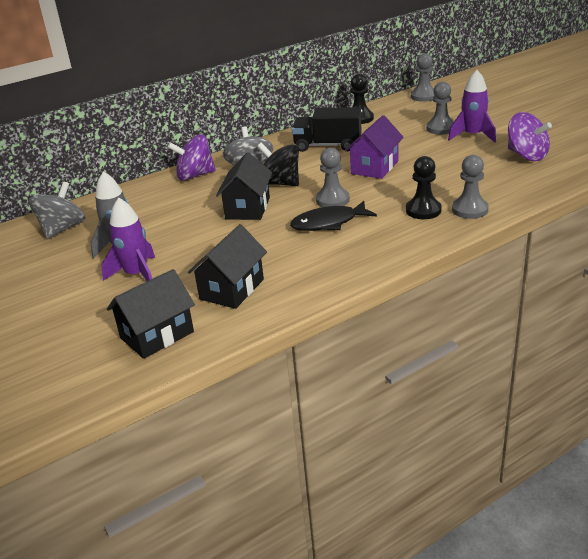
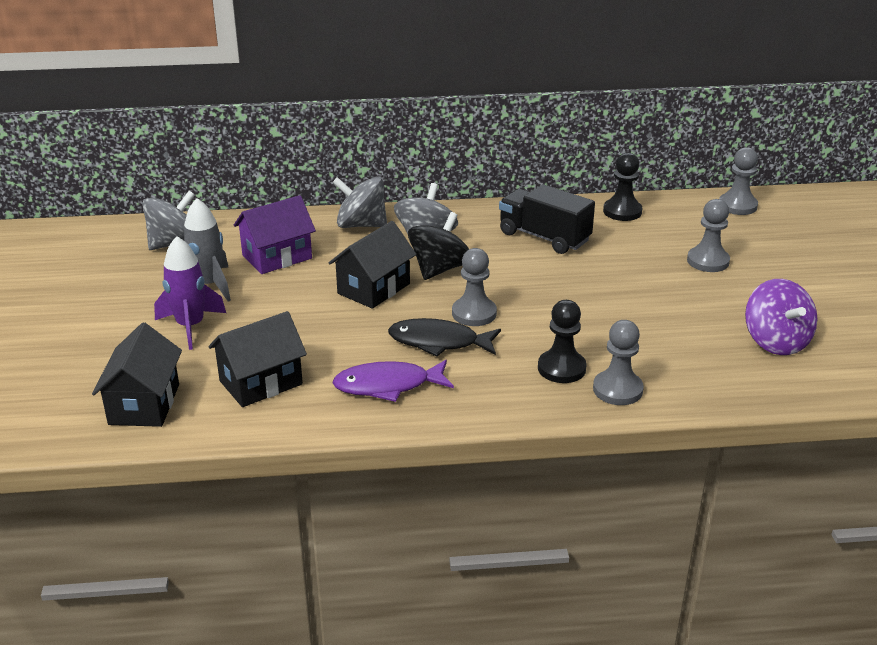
camera: 25 degrees right, 0 degrees up
black house [107,269,195,359] -> black house turned 75 degrees counterclockwise [92,322,182,427]
purple spinning top [168,134,216,181] -> grey spinning top [332,177,387,228]
black spinning top [257,142,299,186] -> black spinning top turned 60 degrees clockwise [408,212,469,280]
purple house [345,115,404,179] -> purple house moved to [234,195,316,274]
purple rocket [448,70,496,143] -> none
none -> purple fish [332,360,454,402]

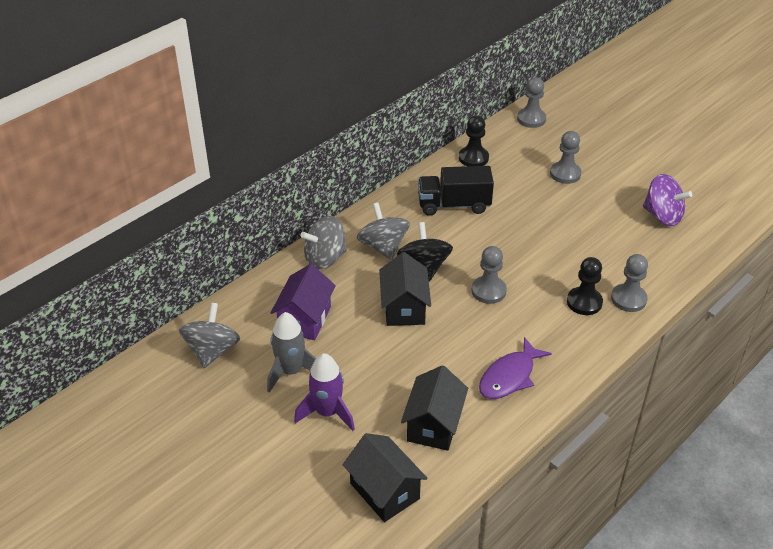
camera: 40 degrees left, 10 degrees up
black fish [388,318,501,357] -> none

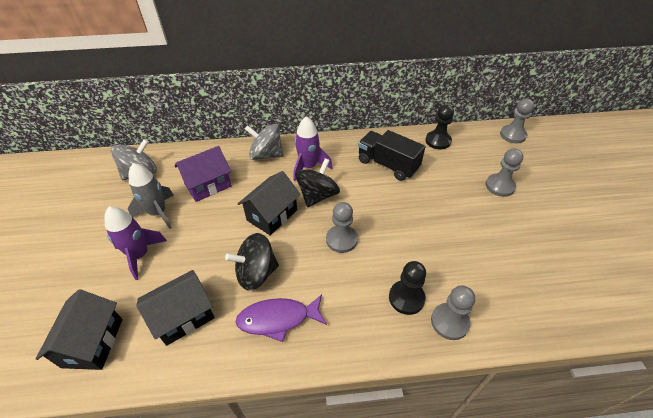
camera: 40 degrees right, 5 degrees up
grey spinning top [357,203,410,260] -> purple rocket [293,116,332,181]
purple spinning top [643,174,692,226] -> none
none -> black spinning top [225,233,279,291]

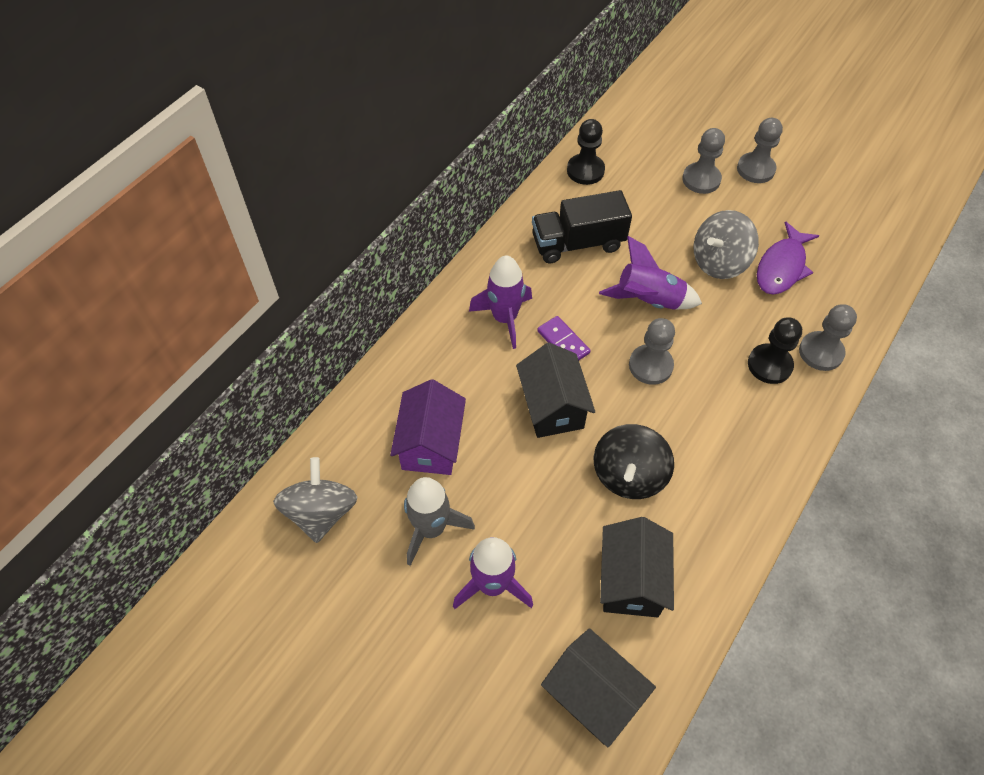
camera: 50 degrees left, 10 degrees up
purple fish [235,294,327,342] -> purple fish moved to [757,221,819,294]
grey spinning top [245,124,283,160] -> grey spinning top moved to [694,210,759,279]
black spinning top [295,158,340,207] -> purple domino [537,316,591,360]
grey pawn [500,99,534,143] -> grey pawn moved to [737,118,783,183]
none -> purple rocket [599,236,702,310]

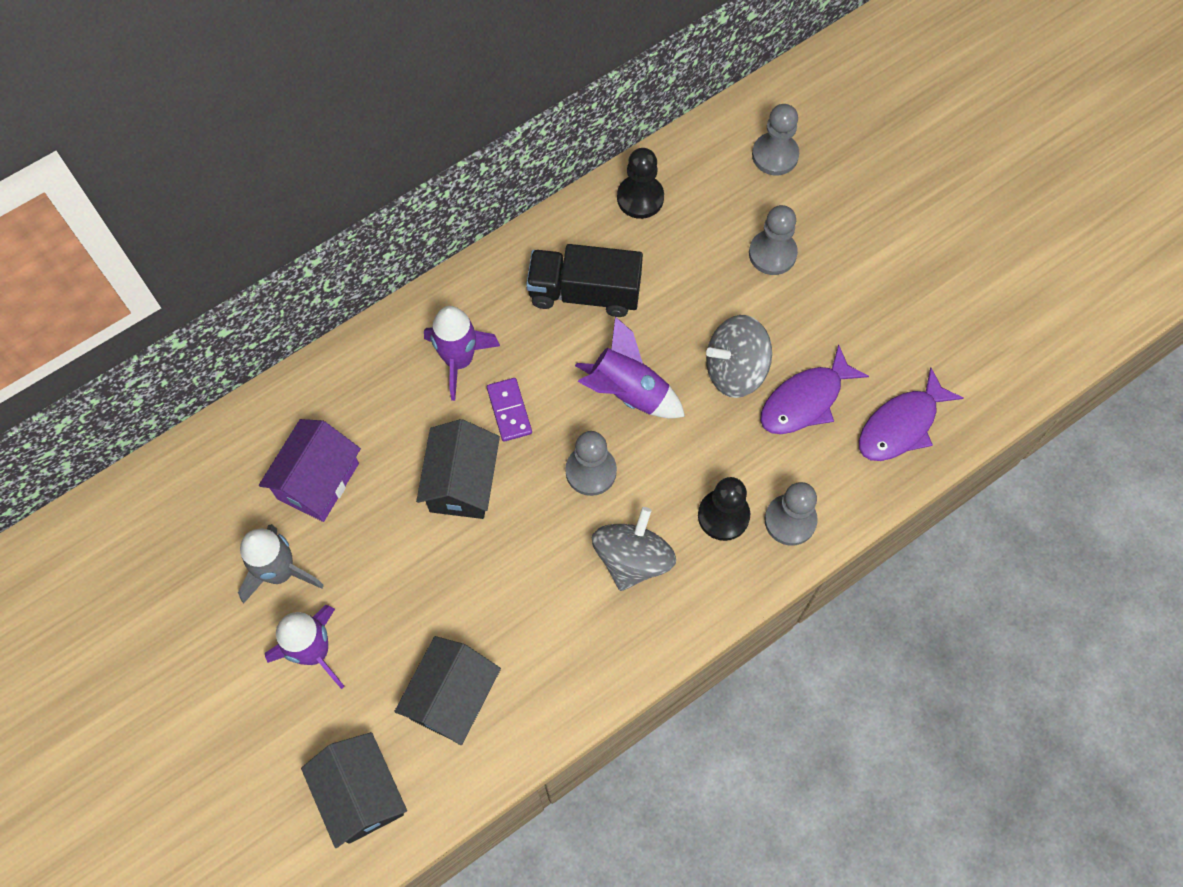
camera: 20 degrees right, 10 degrees up
grey spinning top [273,457,357,543] -> grey spinning top moved to [592,507,676,591]
black spinning top [593,424,674,499] -> none
grey pawn [737,118,783,183] -> grey pawn moved to [752,104,799,175]
none -> purple fish [859,367,964,461]

